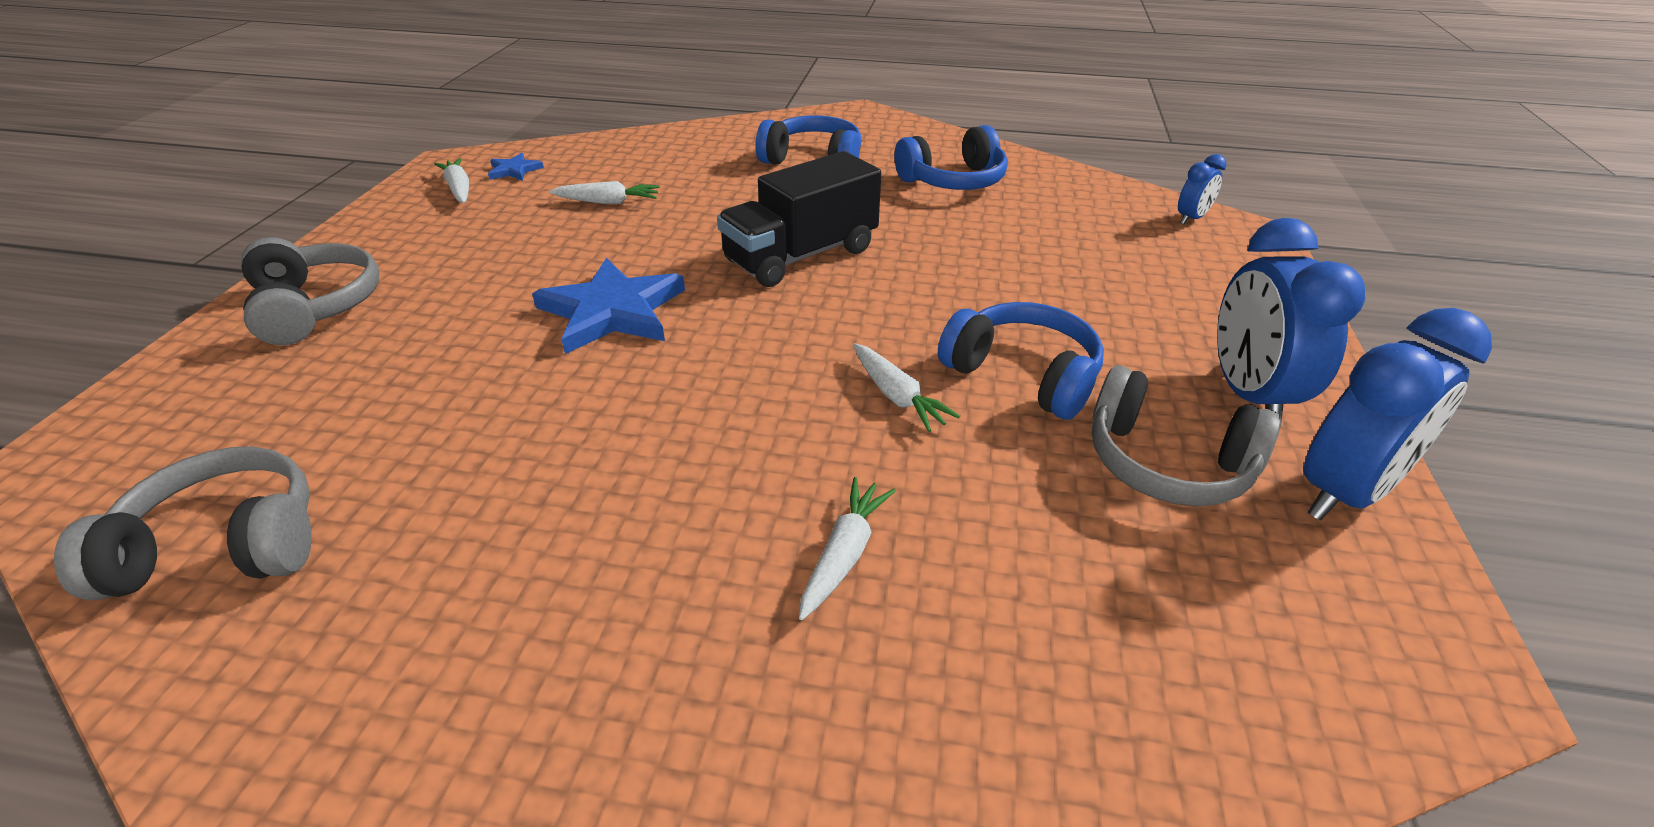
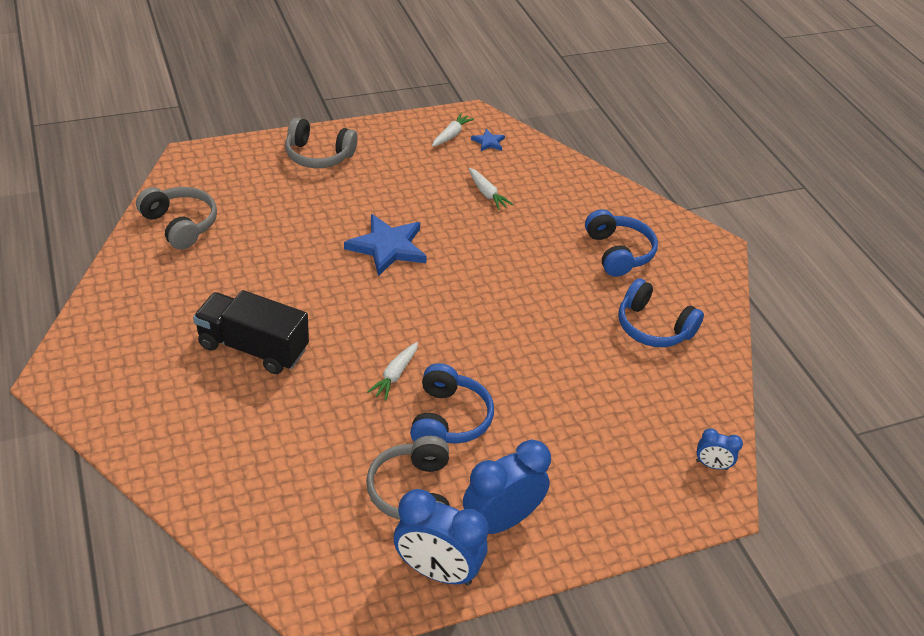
camera: 55 degrees right, 5 degrees up
grey headphones [241,237,379,345] -> grey headphones turned 75 degrees clockwise [285,117,358,168]
black truck [717,151,881,287] -> black truck moved to [193,290,309,374]
white carrot [799,477,896,620] -> none

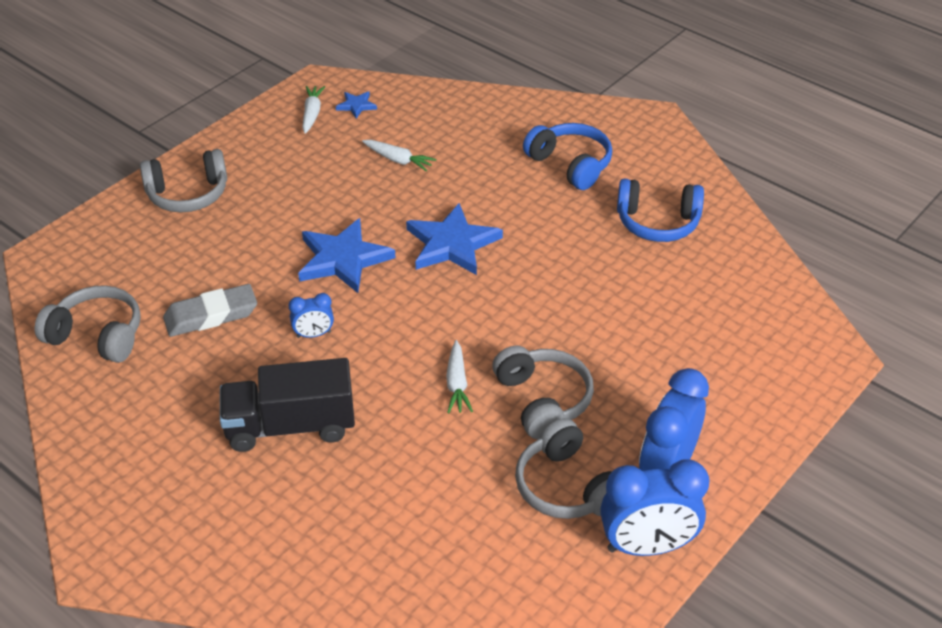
camera: 25 degrees left, 0 degrees up
blue headphones [410,363,494,444] -> grey headphones [492,346,594,439]
blue clock [696,428,743,470] -> blue clock moved to [289,293,334,338]
none -> grey eraser [163,284,257,337]
none -> blue star [406,203,503,275]

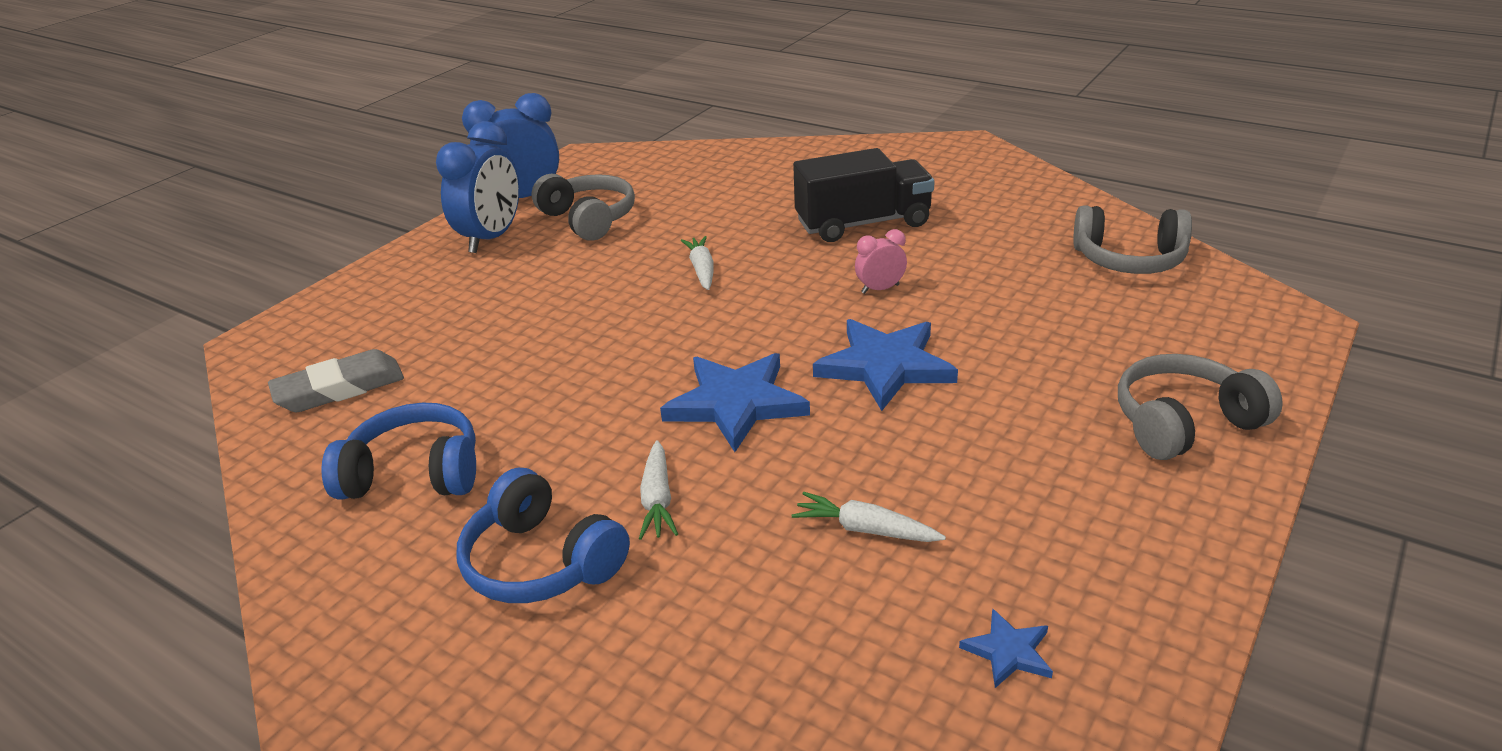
camera: 175 degrees right, 10 degrees down
grey eraser [163,284,257,337] -> grey eraser moved to [268,349,404,412]
blue clock [289,293,334,338] -> pink clock [855,229,907,294]
white carrot [302,86,325,134] -> white carrot moved to [639,440,678,540]
grey headphones [492,346,594,439] -> none

